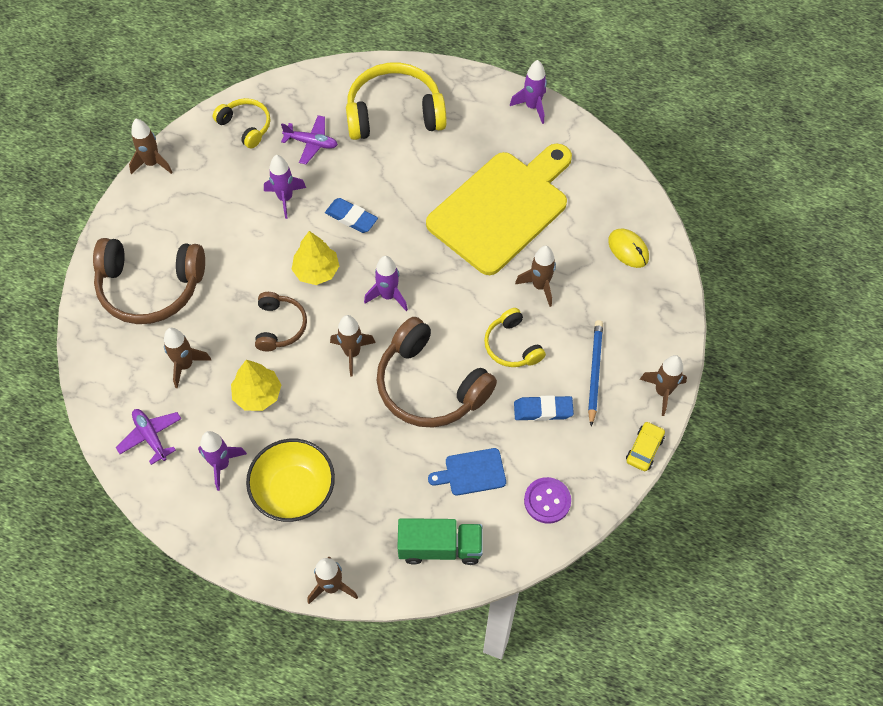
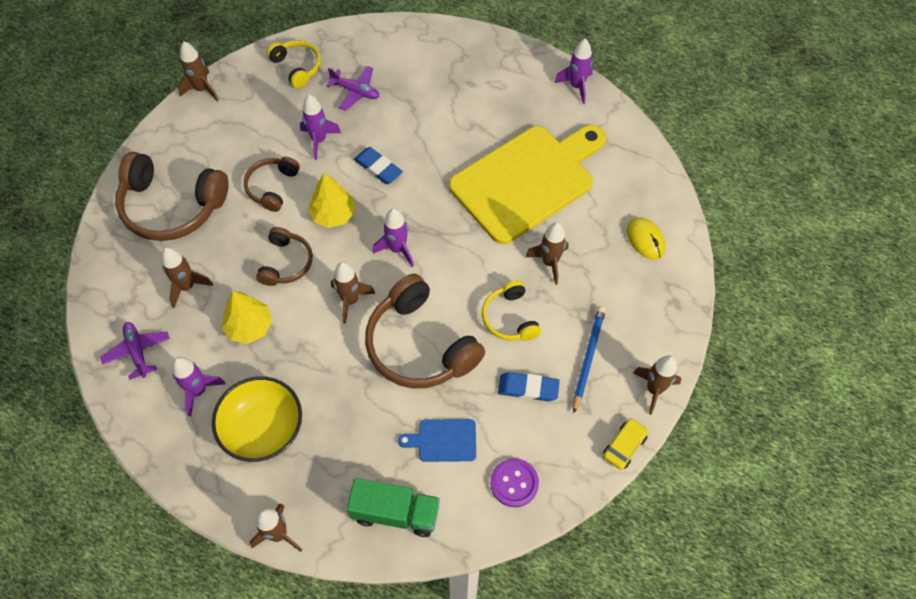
camera: 10 degrees right, 0 degrees up
yellow headphones [346,63,447,140] -> none
none -> brown headphones [244,157,300,212]

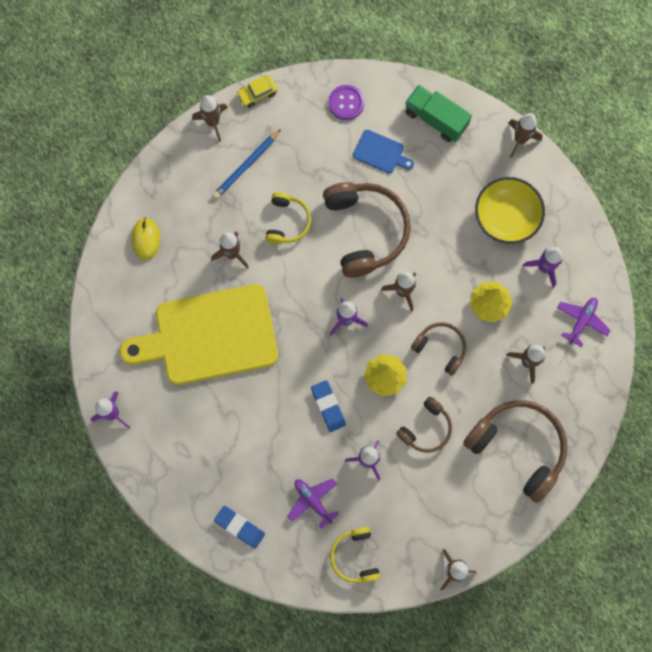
camera: 155 degrees left, 15 degrees up
purple plane [100,322,170,380] -> purple plane turned 150 degrees counterclockwise [557,298,611,347]
brown headphones [256,227,313,286] -> brown headphones turned 90 degrees clockwise [411,322,466,376]
blue eraser [498,372,560,401] -> blue eraser moved to [214,506,265,548]

